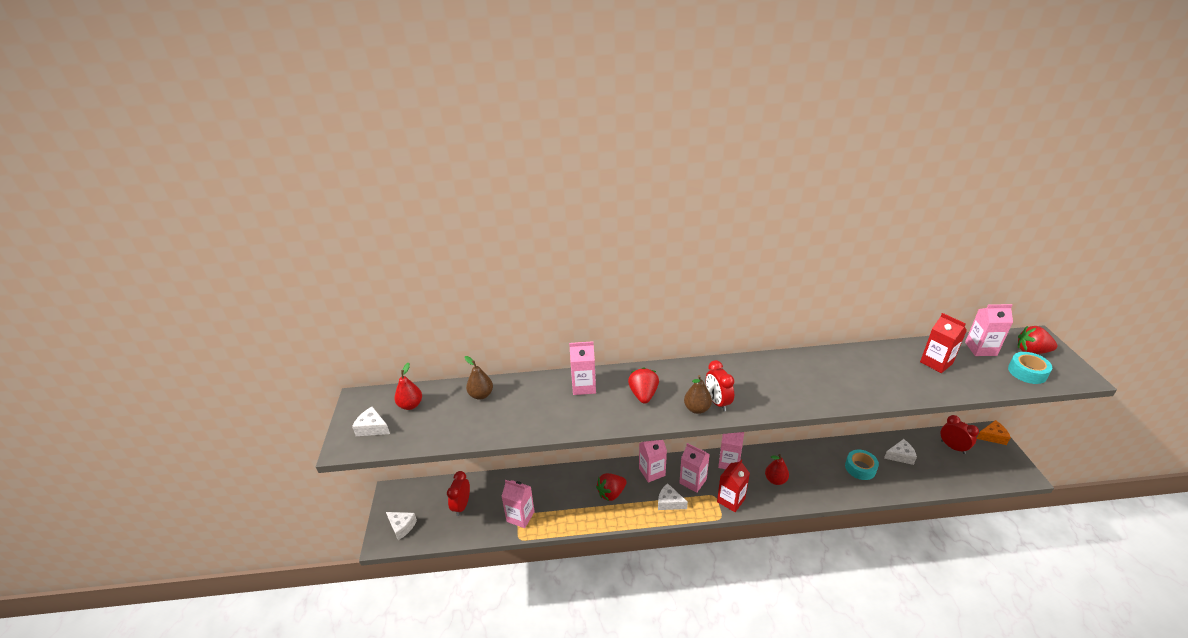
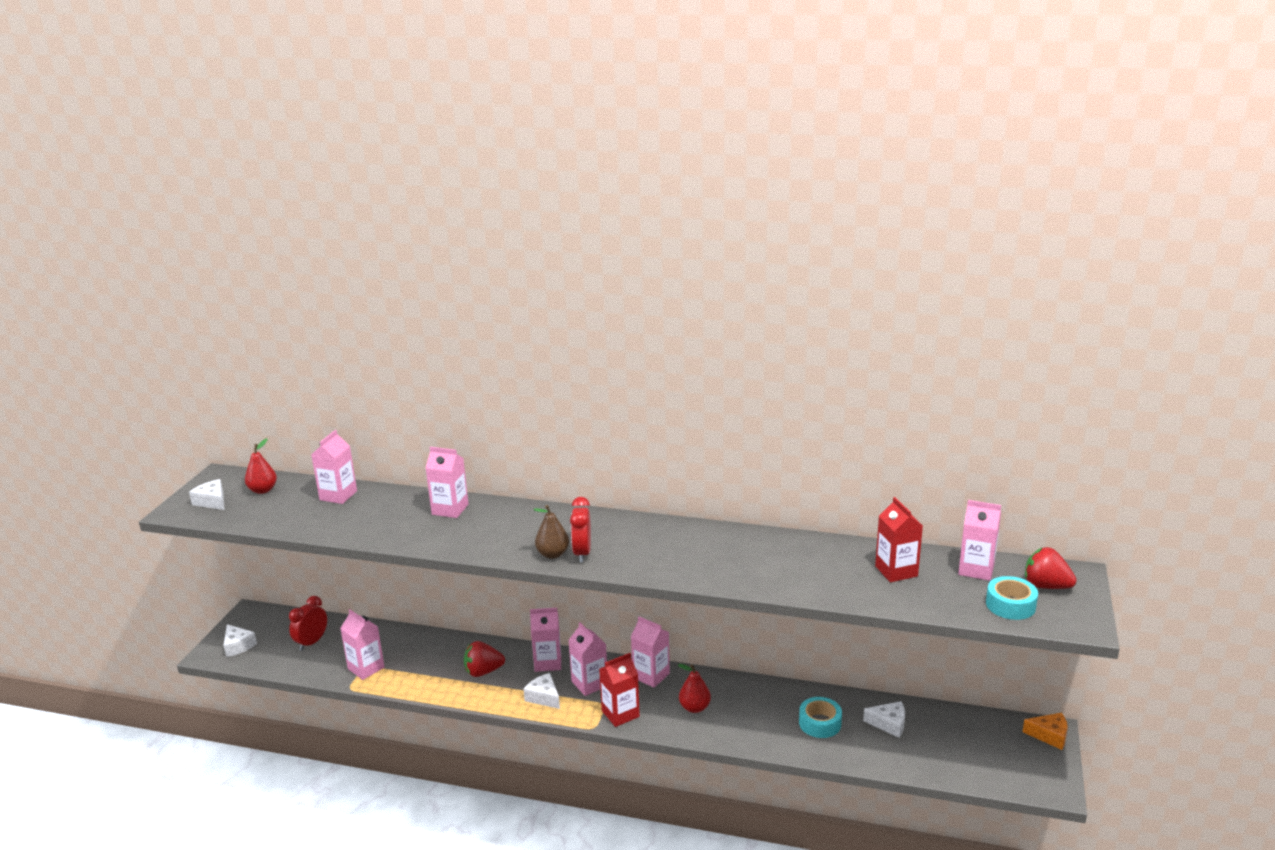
camera: 20 degrees right, 10 degrees down
brown pear [465,356,493,400] -> pink carton [311,430,357,504]
red strawberry [628,367,659,404] -> none
red clock [941,415,979,454] -> none

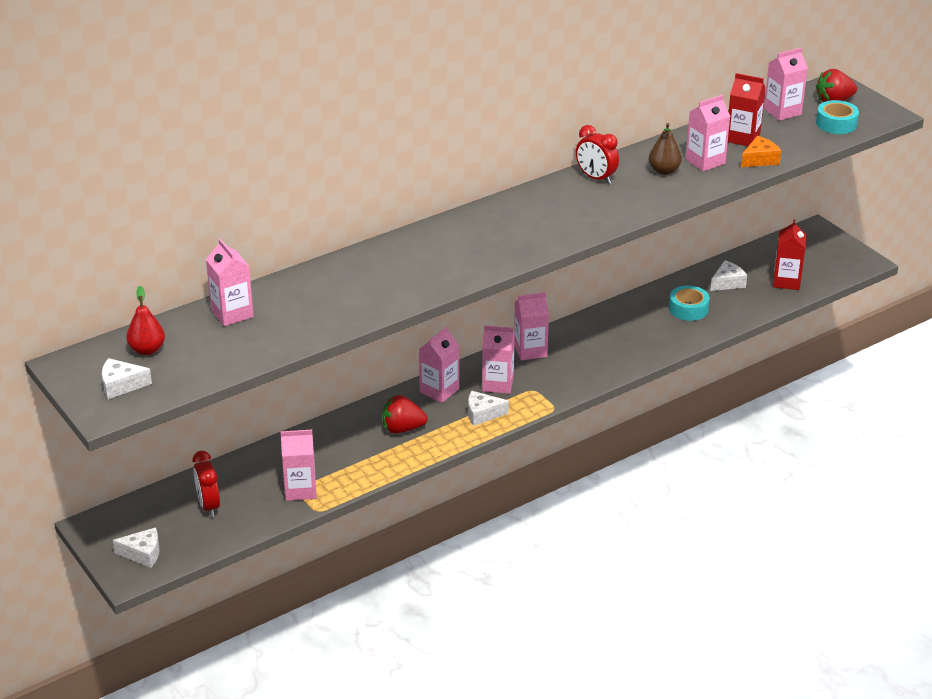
camera: 50 degrees left, 10 degrees up
pink carton [426,447,469,518] -> pink carton moved to [686,95,730,172]
red strawberry [464,641,505,677] -> red strawberry turned 60 degrees clockwise [382,395,428,434]
brown pear [534,505,569,559] -> brown pear moved to [649,123,682,175]
red clock [570,497,591,562] -> red clock moved to [576,125,619,184]
red carton [599,653,640,727] -> red carton moved to [773,219,806,290]
red pear [678,664,711,713] -> none
orange cheese [1023,713,1068,750] -> orange cheese moved to [741,136,781,167]

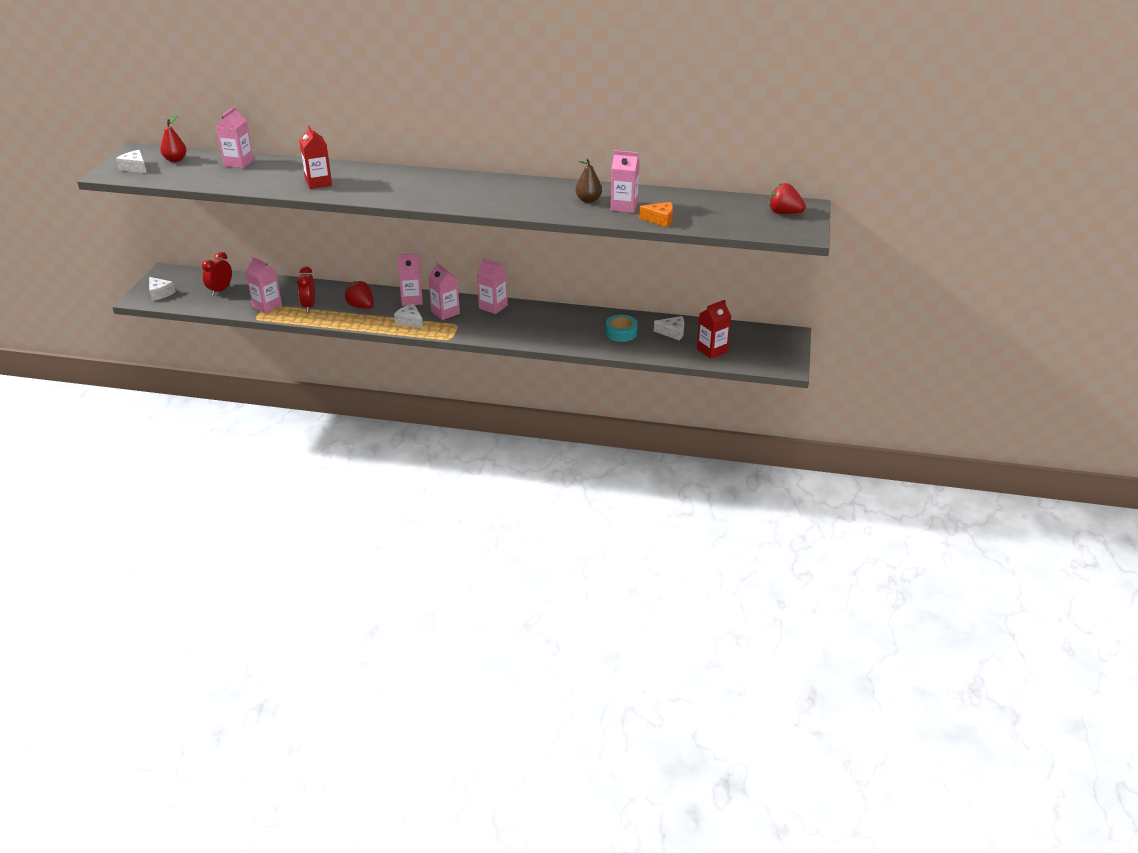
camera: 45 degrees right, 0 degrees up
red clock [576,125,619,184] -> red clock moved to [297,266,315,312]
red carton [728,73,766,146] -> red carton moved to [299,125,332,189]
pink carton [764,48,808,121] -> none
turquoise tape [816,100,859,134] -> none

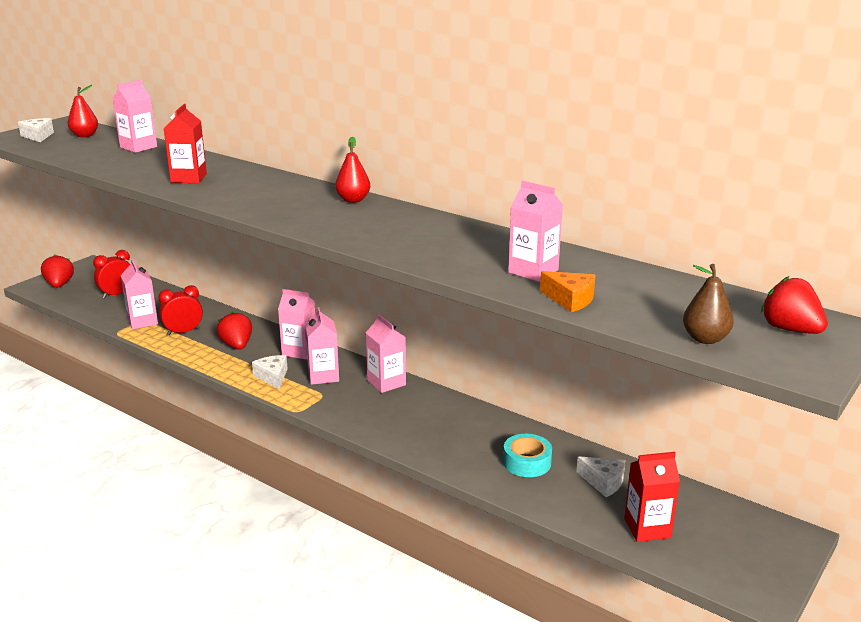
camera: 25 degrees right, 10 degrees down
white cheese [149,277,176,301] -> red strawberry [41,254,74,288]
red clock [297,266,315,312] -> red clock turned 45 degrees clockwise [159,285,203,335]
brown pear [576,158,602,203] -> brown pear moved to [683,264,734,344]
none -> red pear [335,137,370,203]

